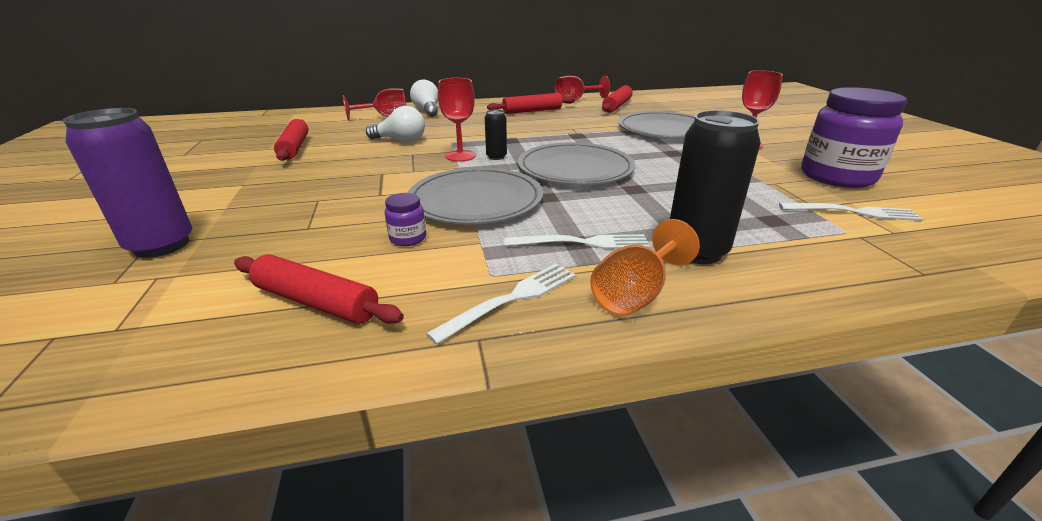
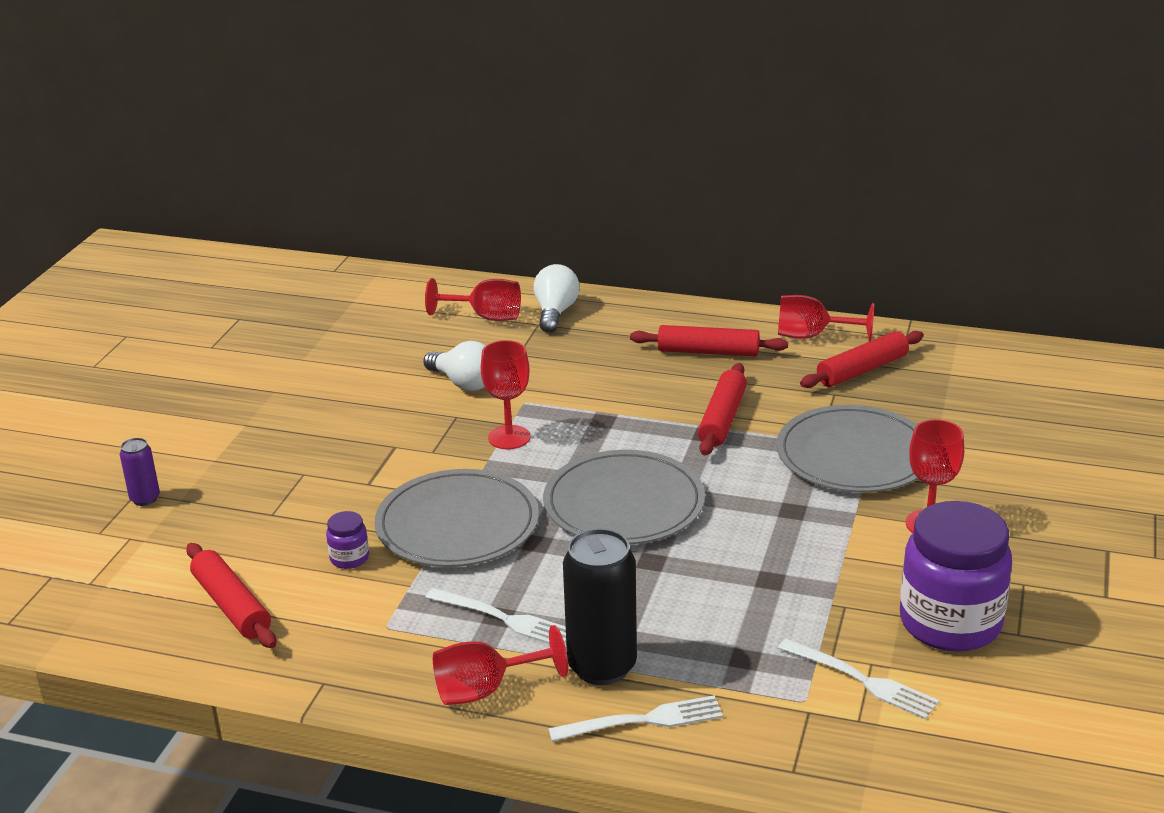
camera: 30 degrees right, 0 degrees up
purple can [63,108,192,258] -> purple can [120,438,160,506], size x0.51
red rolling pin [274,119,309,161] -> red rolling pin moved to [698,363,747,455]
white fork [426,264,576,345] -> white fork moved to [548,695,723,742]
black can [485,109,507,160] -> none
orange goblet [590,219,700,316] -> red goblet [433,625,568,705]

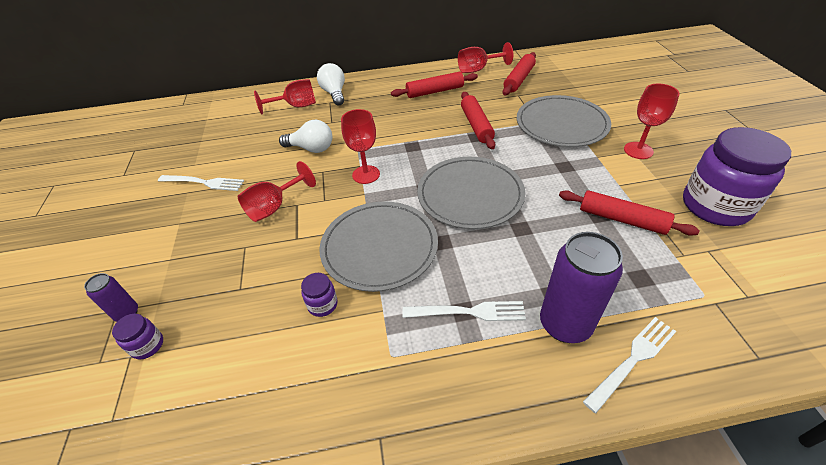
camera: 25 degrees left, 15 degrees up
red rolling pin [186,543,276,648] -> red rolling pin moved to [559,190,700,236]
red goblet [433,625,568,705] -> red goblet moved to [238,161,316,222]
black can [563,528,637,685] -> purple can [540,232,623,343]
white fork [778,638,939,720] -> white fork moved to [158,175,244,191]
none -> purple jar [112,314,163,360]

